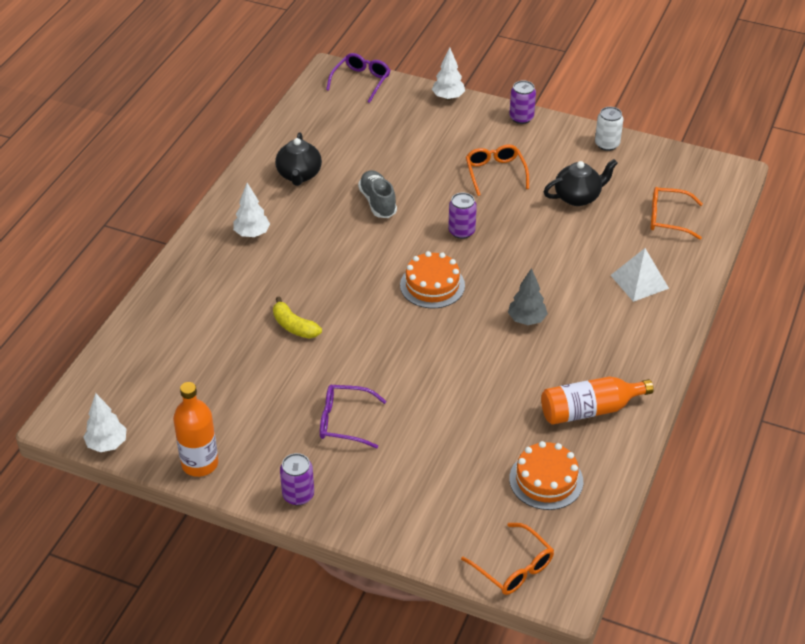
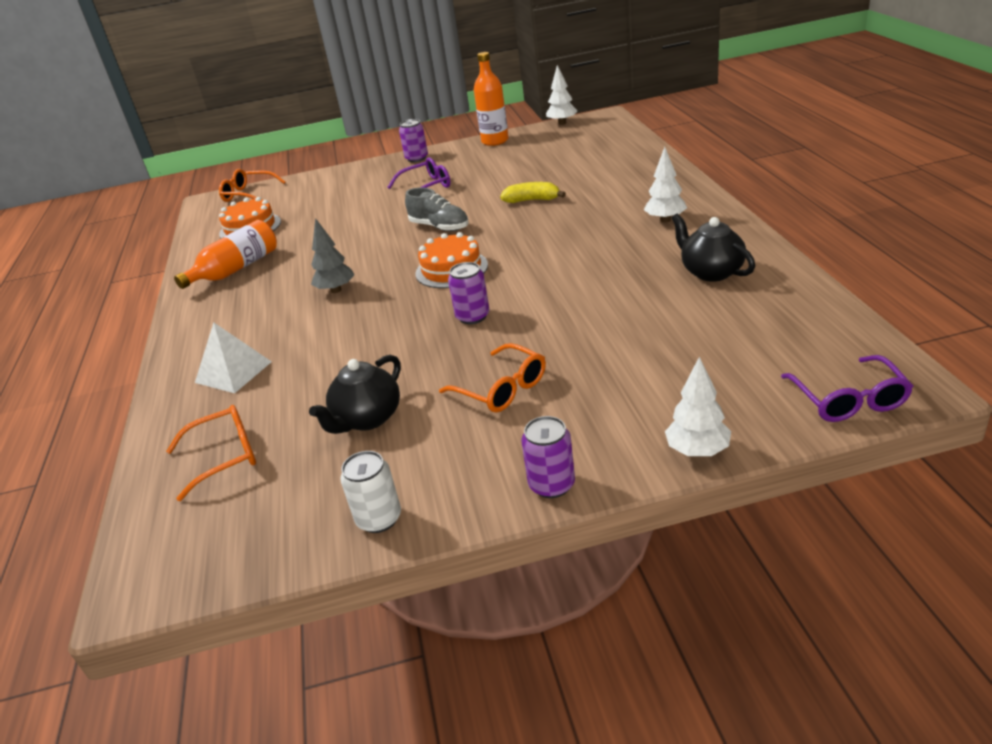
camera: 150 degrees right, 10 degrees down
grey shoe [358,170,397,218] -> grey shoe moved to [405,188,468,231]

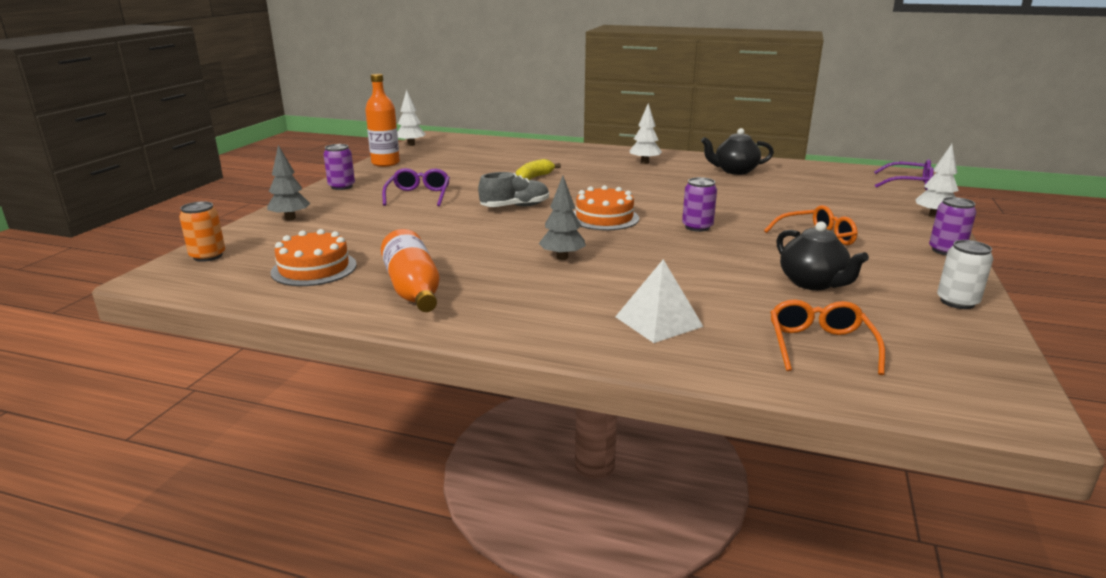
camera: 65 degrees left, 10 degrees down
orange glasses [219,169,286,202] -> orange can [179,201,225,262]
none -> grey tree [267,145,310,220]

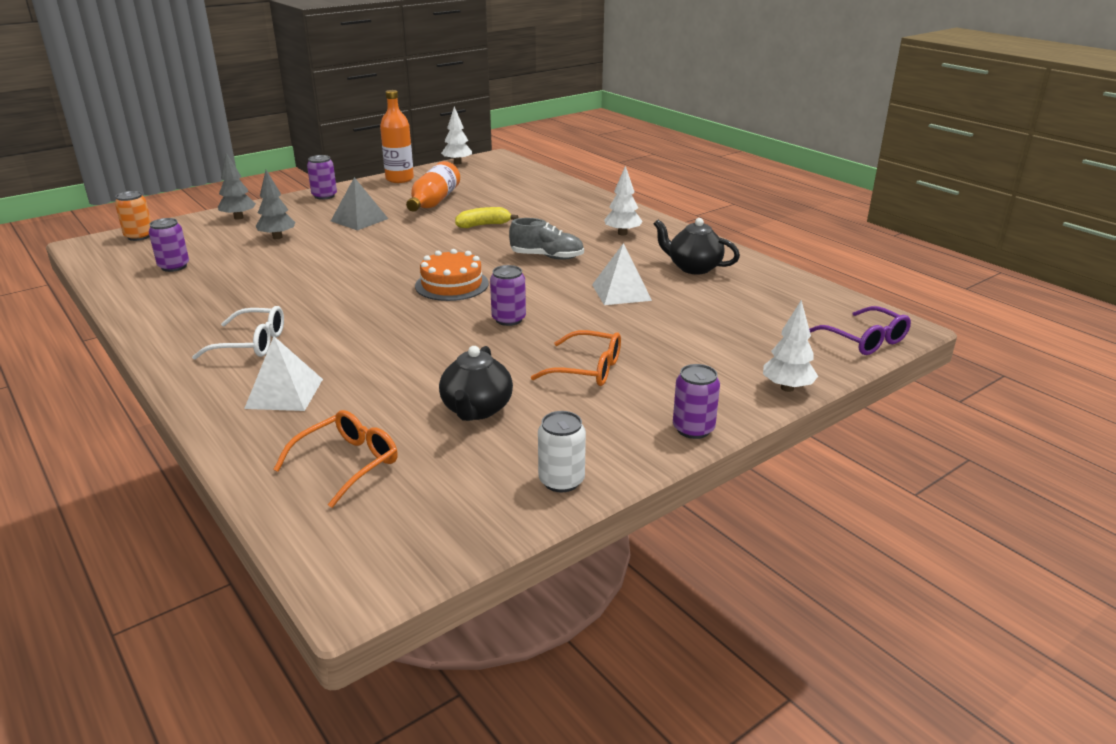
camera: 35 degrees right, 5 degrees up
orange cake [270,229,357,286] -> purple can [149,218,189,272]
orange bottle [381,229,440,312] -> orange bottle moved to [406,161,460,212]
purple glasses [382,168,450,206] -> grey pyramid [331,177,388,230]
grey shoe [478,172,549,207] -> grey shoe moved to [509,218,584,260]
grey tree [538,176,586,260] -> grey tree moved to [255,170,295,239]
none -> white glasses [192,306,284,359]
none -> white pyramid [592,243,652,305]

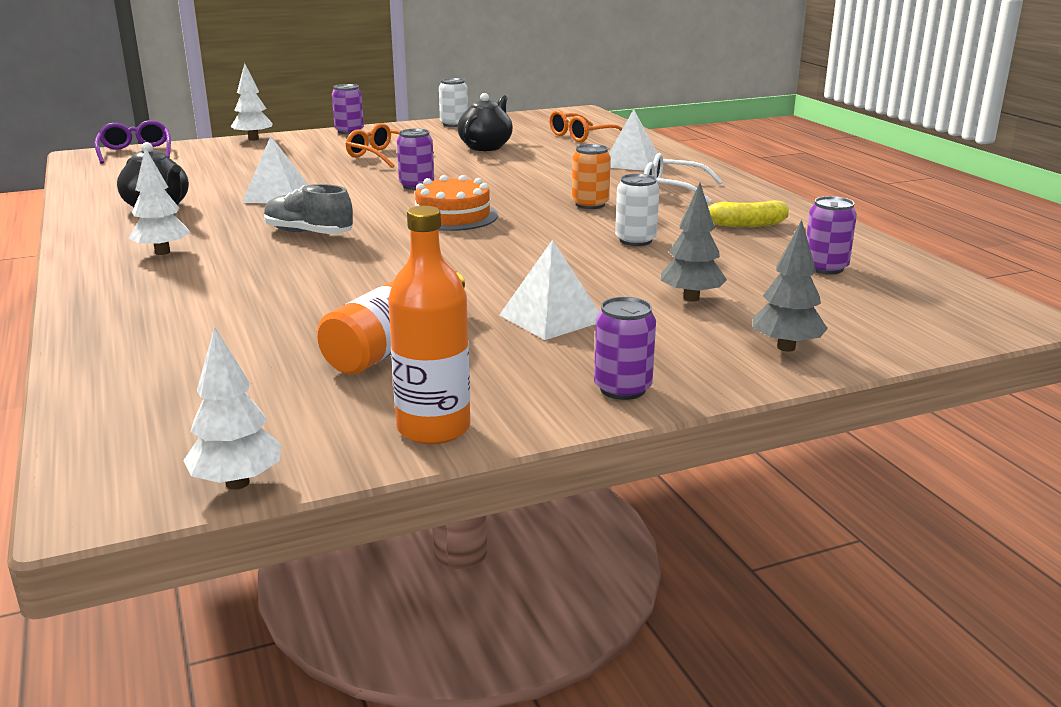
camera: 165 degrees left, 5 degrees down
orange can [115,191,151,241] -> orange can moved to [572,144,611,209]
grey pyramid [331,177,388,230] -> white pyramid [499,240,599,340]
yellow banana [455,207,518,228] -> yellow banana moved to [708,201,789,227]
none -> white can [615,174,660,246]

